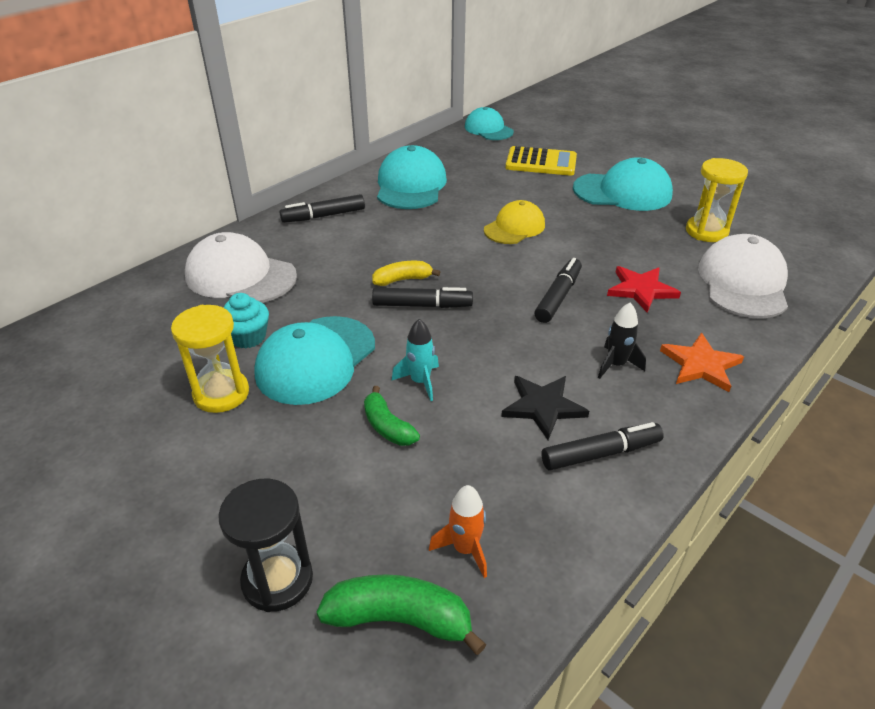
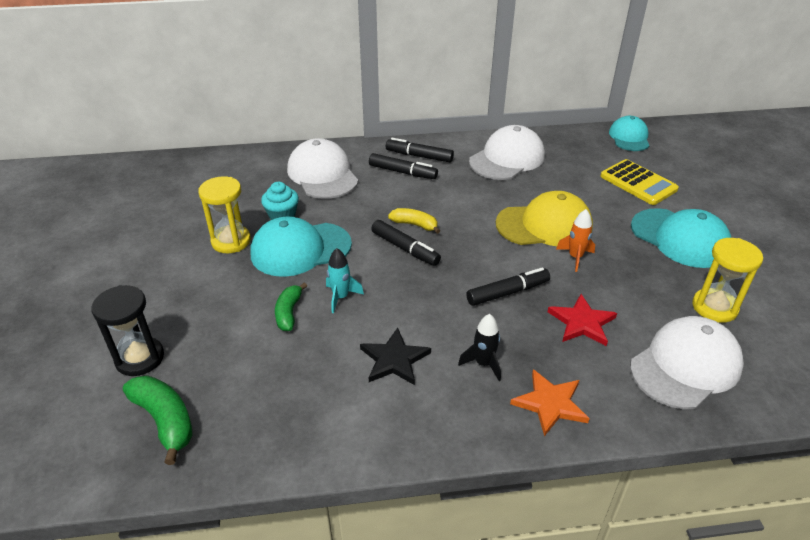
camera: 40 degrees right, 0 degrees up
turquoise cap [377,145,447,209] -> white cap [469,125,545,180]
orange rocket [429,485,487,578] -> orange rocket moved to [556,209,595,272]
yellow cap [484,200,545,244] -> yellow cap [496,191,593,246], size x1.54
black marker [542,422,664,471] -> black marker moved to [369,153,438,179]

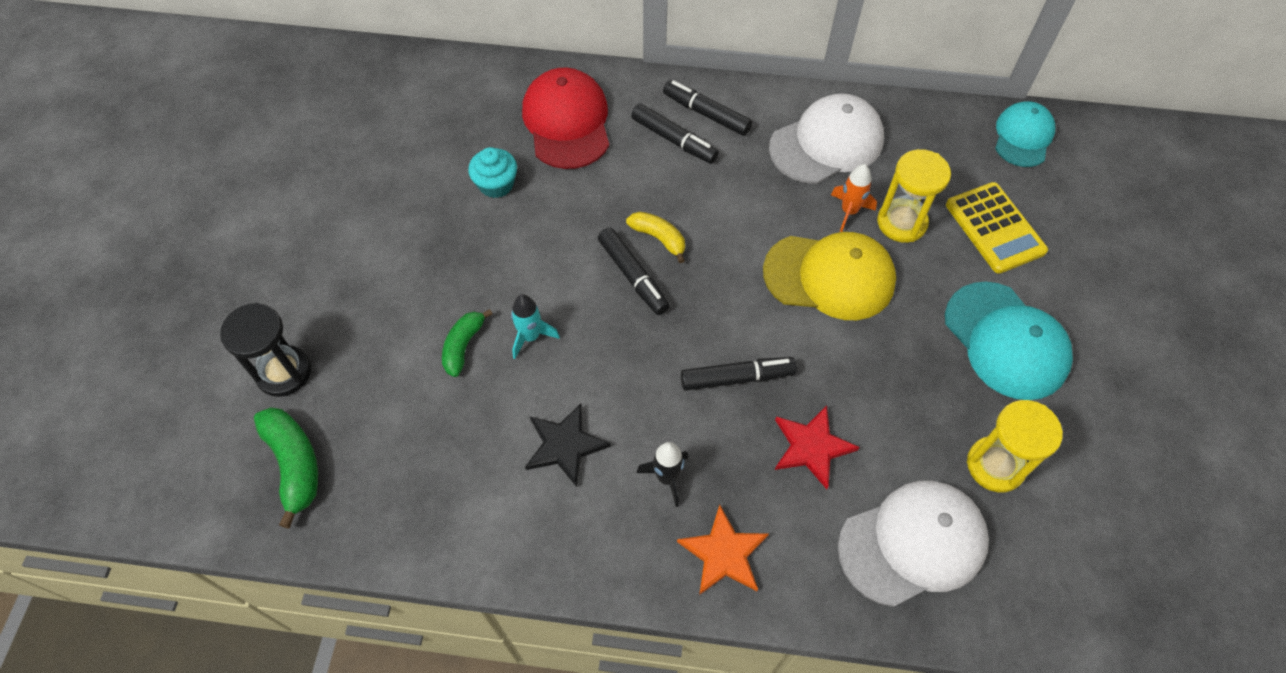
camera: 15 degrees right, 20 degrees up
yellow hourglass [198,176,251,253] -> yellow hourglass moved to [877,149,951,243]
turquoise cap [251,216,352,277] -> none
white cap [287,138,358,199] -> red cap [522,68,609,169]
orange rocket [556,209,595,272] -> orange rocket moved to [831,164,877,232]

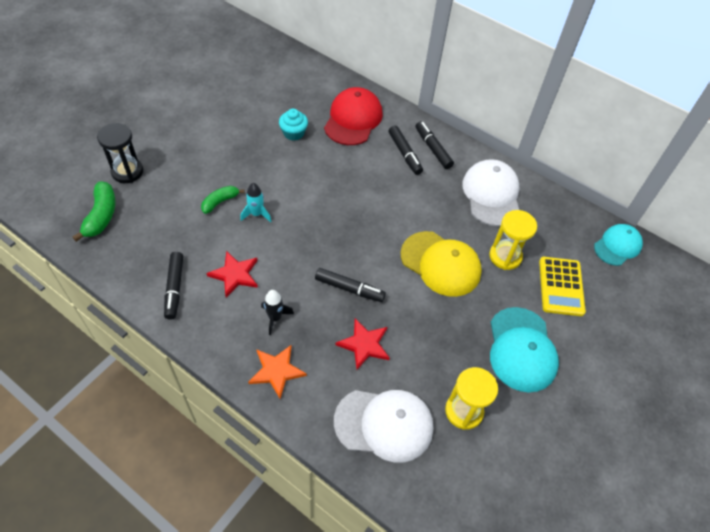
camera: 25 degrees right, 5 degrees down
black star [525,403,611,487] -> red star [206,251,258,297]
black marker [598,228,670,315] -> black marker moved to [164,252,183,320]
yellow banana [626,211,685,263] -> none
white cap [769,93,884,184] -> white cap turned 90 degrees counterclockwise [462,159,519,226]
orange rocket [831,164,877,232] -> none

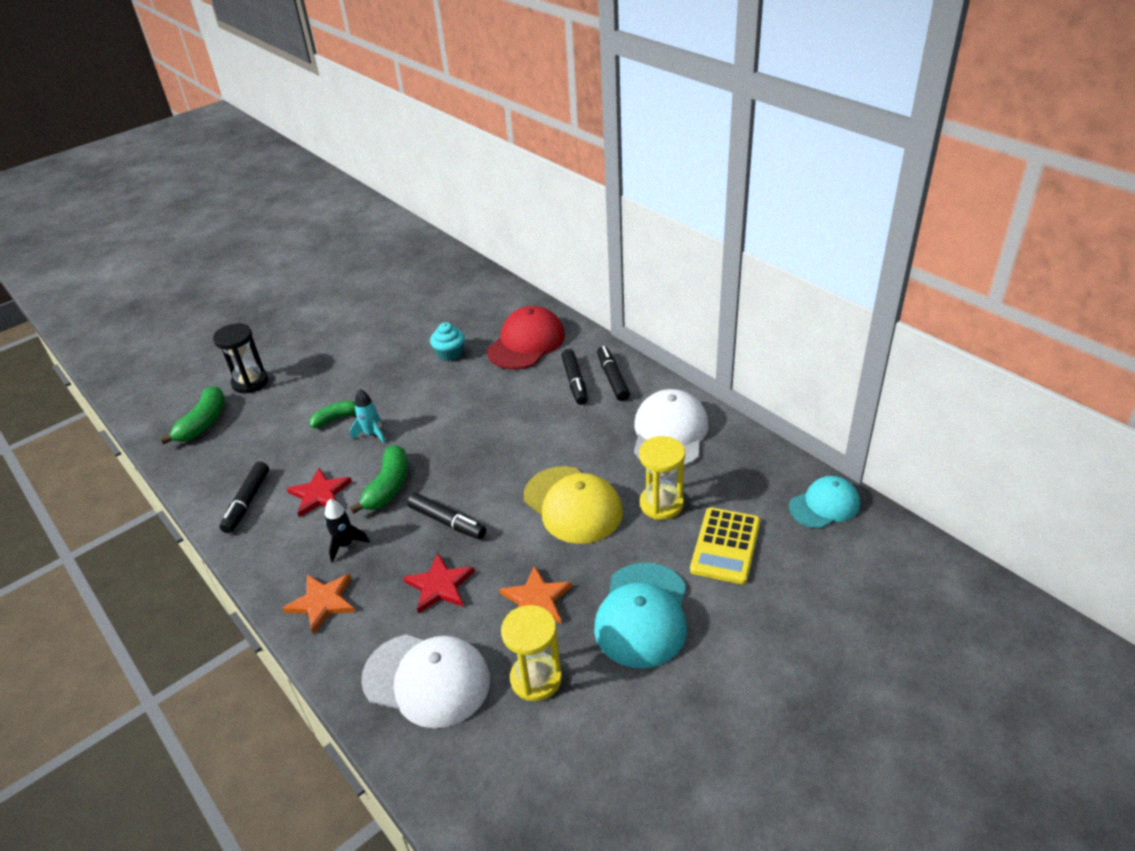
camera: 20 degrees right, 15 degrees down
none -> green banana [350,445,408,514]
none -> orange star [499,565,572,623]

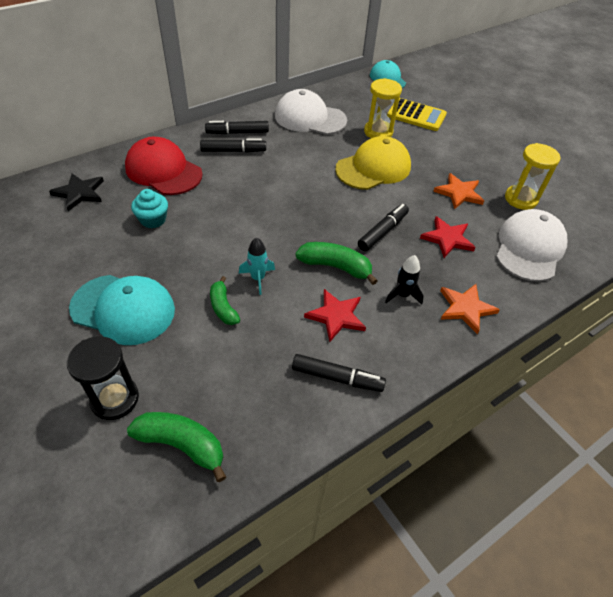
camera: 90 degrees left, 10 degrees up
turquoise cap [594,563,687,668] -> turquoise cap moved to [69,275,175,345]
none -> black star [49,173,104,211]

